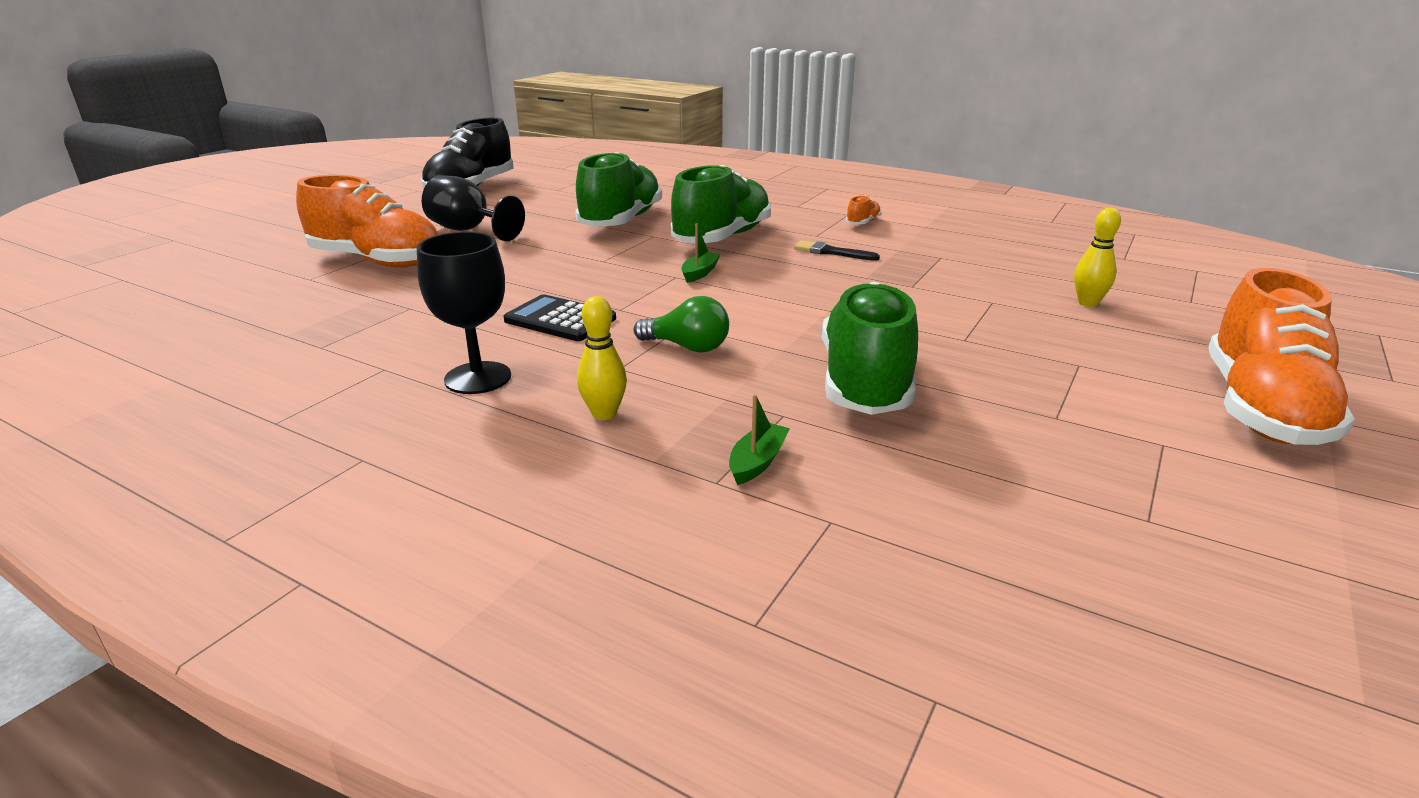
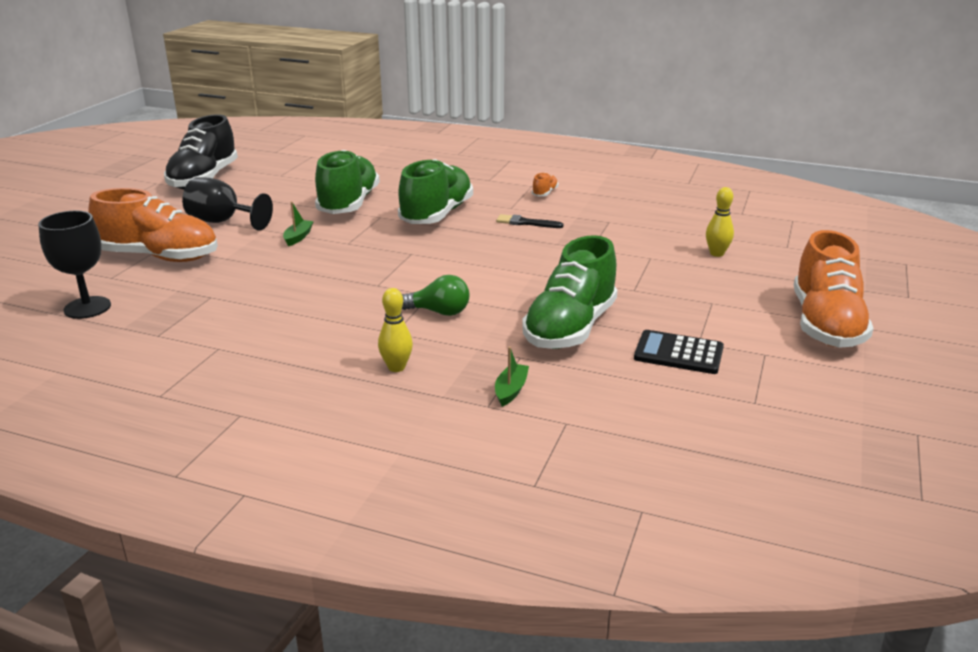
camera: 10 degrees left, 0 degrees up
black goblet [417,232,511,394] -> black goblet moved to [38,211,111,319]
black calculator [504,294,616,341] -> black calculator moved to [634,330,724,374]
green boat [681,223,721,283] -> green boat moved to [283,202,314,246]
green shoe [822,282,918,415] -> green shoe turned 150 degrees counterclockwise [522,235,617,349]

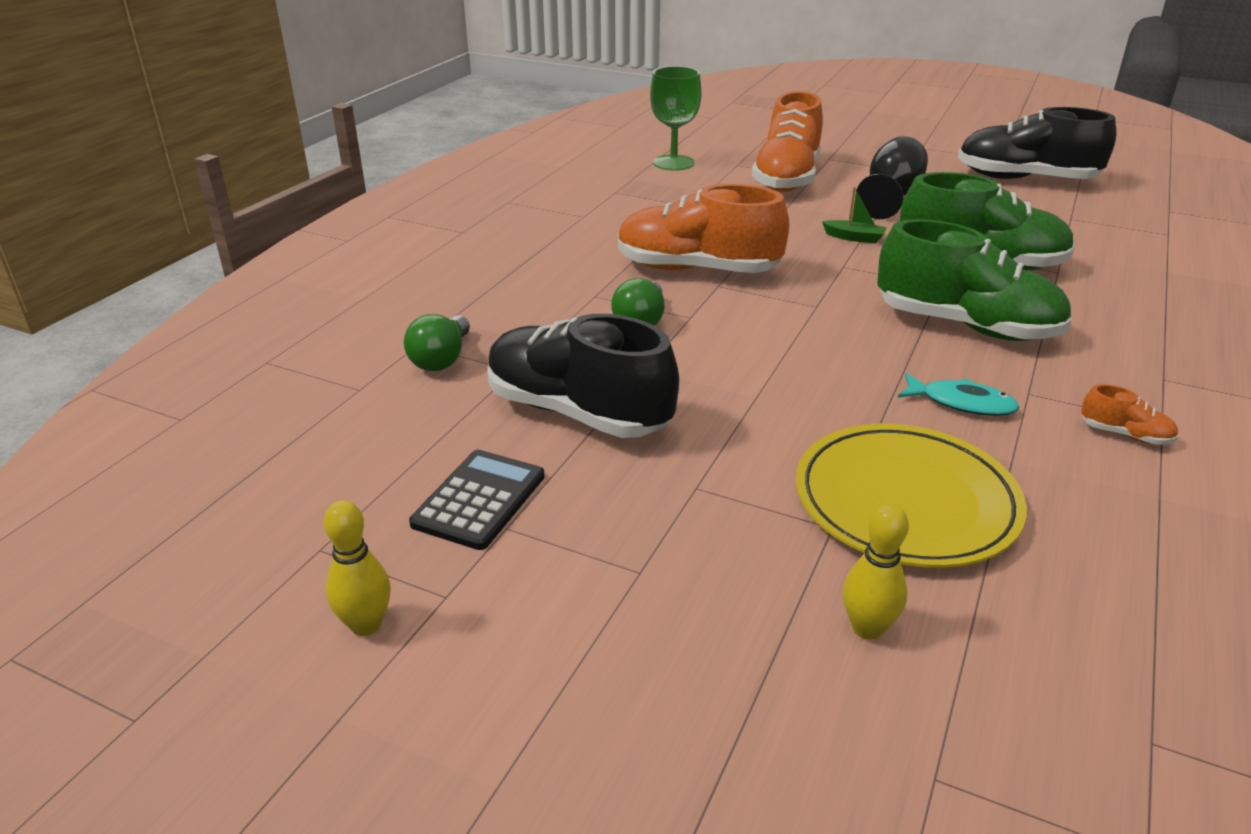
camera: 95 degrees right, 5 degrees up
black goblet [38,211,111,319] -> green goblet [650,66,702,171]
yellow bowling pin [378,288,413,372] -> yellow bowling pin moved to [324,500,391,636]
green boat [495,347,529,407] -> green light bulb [404,314,470,371]
black brush [496,214,564,228] -> turquoise fish [898,373,1020,416]
green shoe [522,235,617,349] -> black shoe [487,314,679,438]
orange shoe [794,230,874,348] -> orange shoe moved to [618,184,789,273]
none -> yellow plate [796,424,1027,568]

